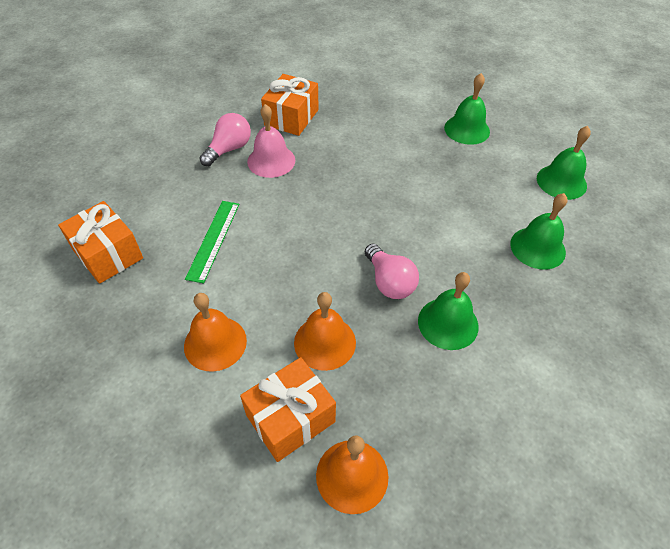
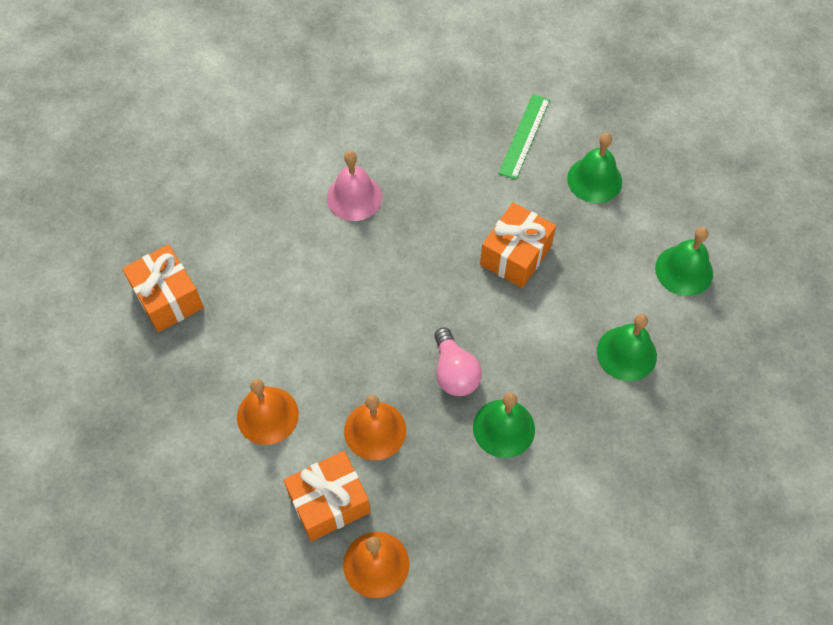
camera: 10 degrees right, 10 degrees up
green ruler [185,201,239,284] -> green ruler moved to [498,94,550,179]
pink light bulb [200,113,251,166] -> none
orange gift [261,74,319,136] -> orange gift moved to [480,202,556,288]

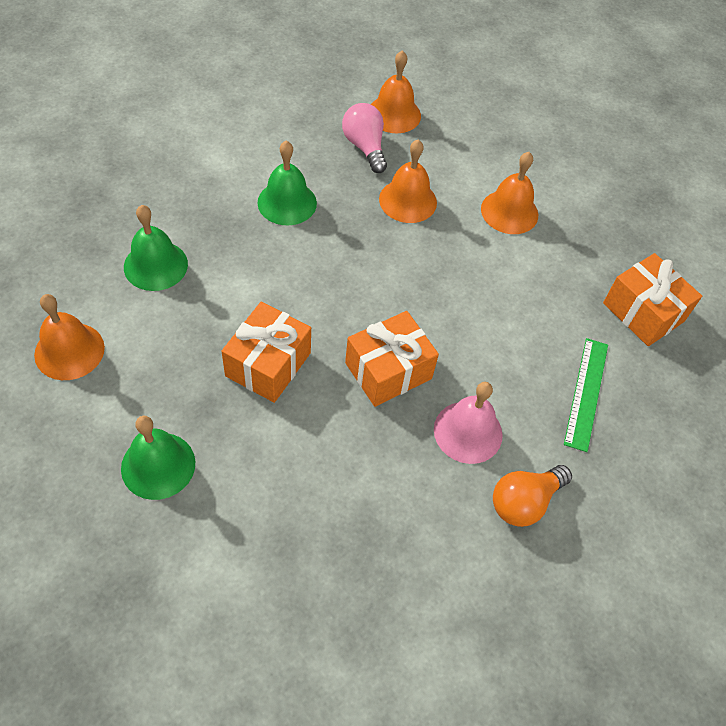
camera: 170 degrees right, 5 degrees down
orange gift [284,451,370,541] -> orange gift moved to [345,311,439,407]
pink light bulb [434,327,482,396] -> pink light bulb moved to [342,103,387,173]
green ruler [498,94,550,179] -> green ruler moved to [564,338,608,452]
green bell [655,227,713,296] -> orange bell [34,294,105,380]
none -> orange light bulb [493,465,572,527]

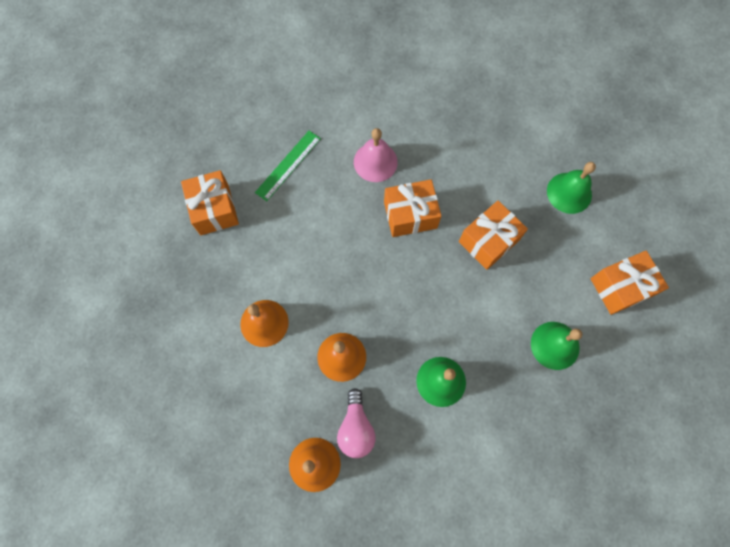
camera: 155 degrees left, 15 degrees up
orange bell [34,294,105,380] -> orange gift [590,251,669,315]
orange light bulb [493,465,572,527] -> none

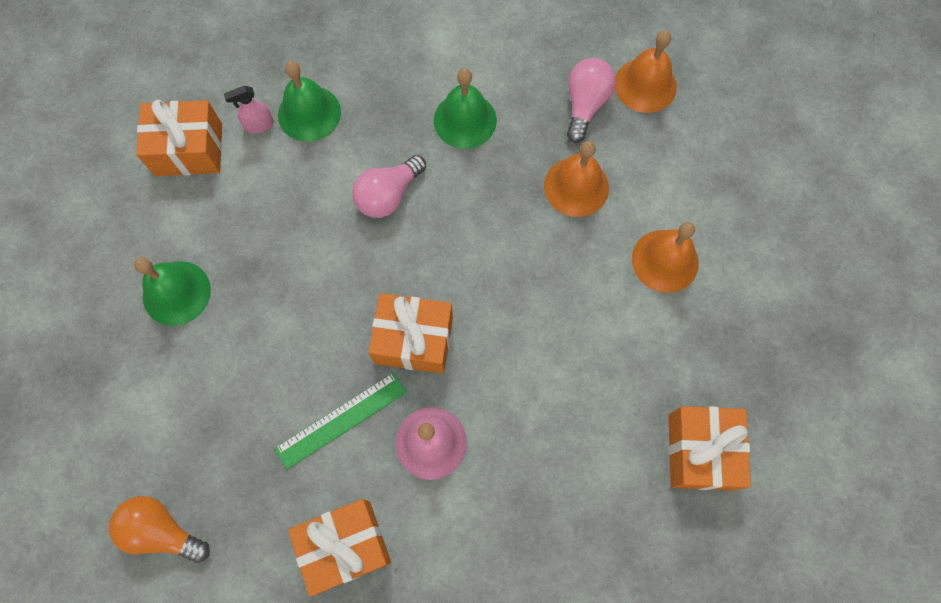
camera: 160 degrees left, 0 degrees up
green ruler [255,131,321,201] -> green ruler moved to [274,372,407,469]
orange gift [459,201,528,270] -> orange gift moved to [288,499,391,597]
none -> orange light bulb [109,496,210,563]
none -> pink spray bottle [224,86,274,134]
none -> pink light bulb [352,155,426,218]

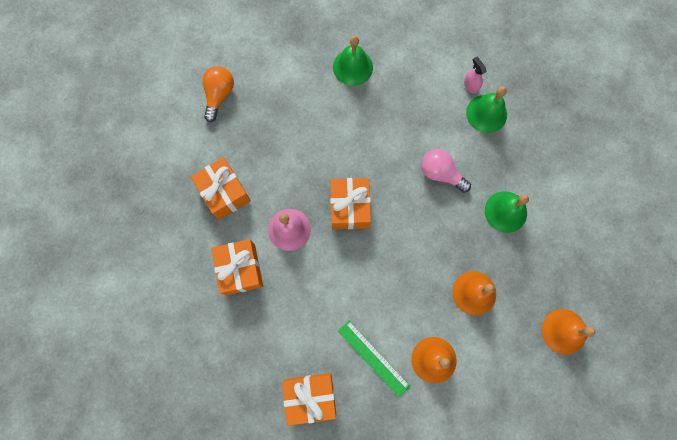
camera: 80 degrees right, 5 degrees up
orange gift [136,100,222,176] -> orange gift moved to [211,239,263,295]
green ruler [274,372,407,469] -> green ruler moved to [338,320,410,397]
pink light bulb [567,58,616,143] -> none

